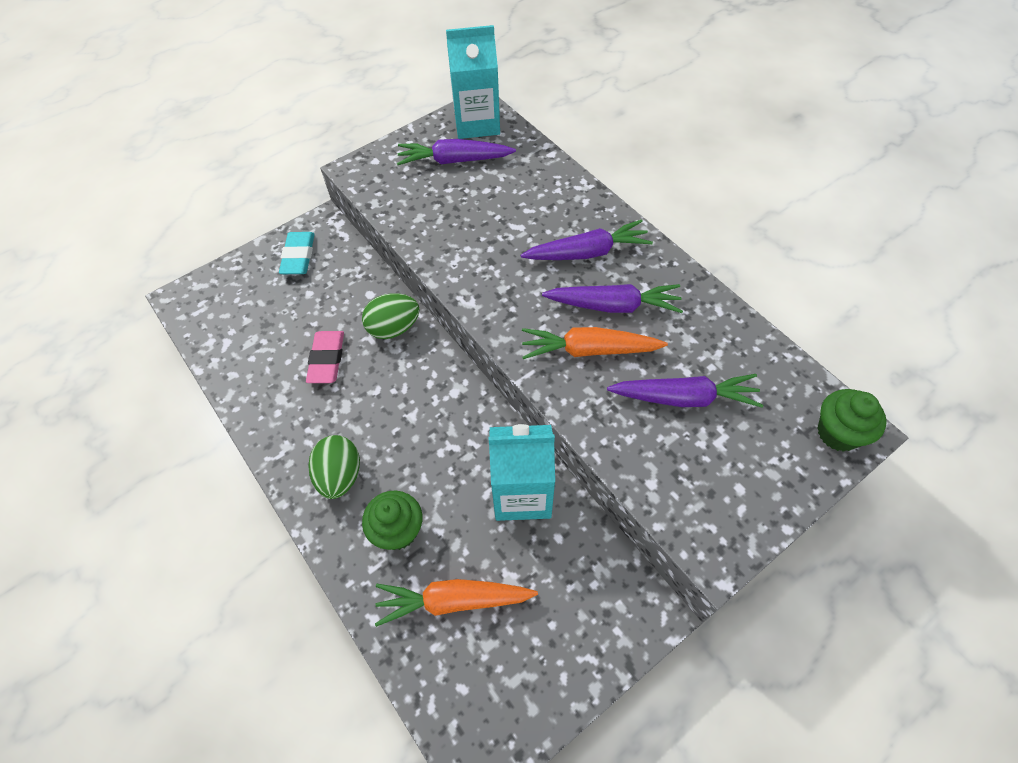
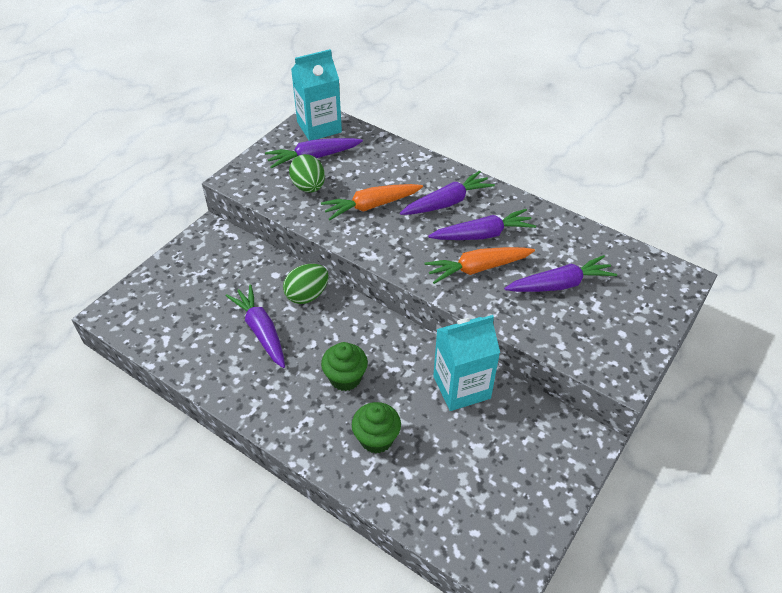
camera: 20 degrees left, 10 degrees down
turquoise eraser [279,232,315,274] -> none
pink eraser [306,331,344,383] -> purple carrot [226,285,285,368]
green egg [309,435,360,499] -> green egg moved to [289,154,325,193]
orange carrot [375,579,538,627] -> orange carrot moved to [321,184,423,220]
green cupcake [817,389,887,451] -> green cupcake moved to [321,342,368,391]

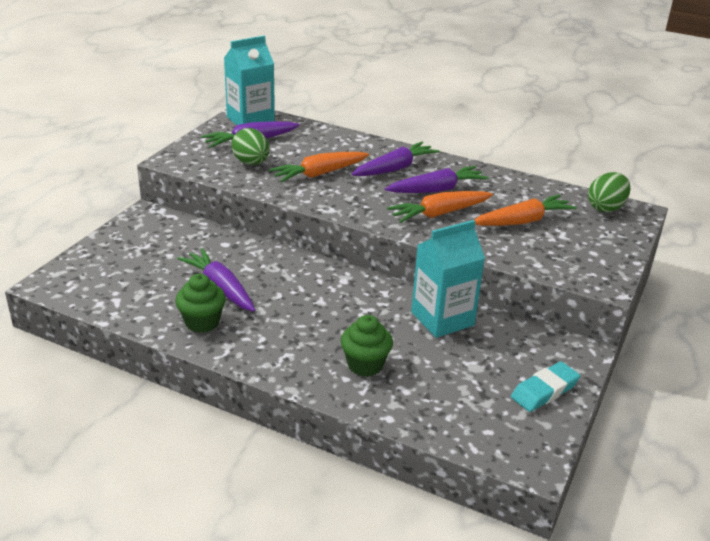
camera: 10 degrees left, 15 degrees down
green egg [283,264,329,304] -> green egg moved to [588,172,630,212]
green cupcake [321,342,368,391] -> green cupcake moved to [175,274,226,333]
purple carrot [504,255,617,292] -> orange carrot [474,194,577,226]
none -> turquoise eraser [511,362,580,412]

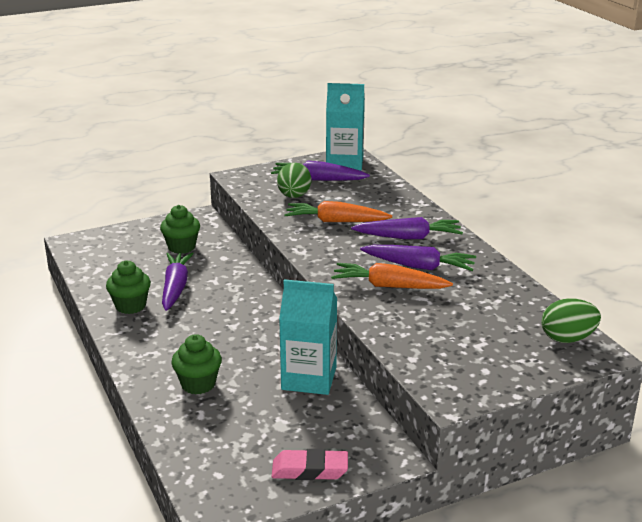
camera: 40 degrees right, 5 degrees down
orange carrot [474,194,577,226] -> none
turquoise eraser [511,362,580,412] -> pink eraser [272,449,348,480]
none -> green cupcake [160,205,200,254]

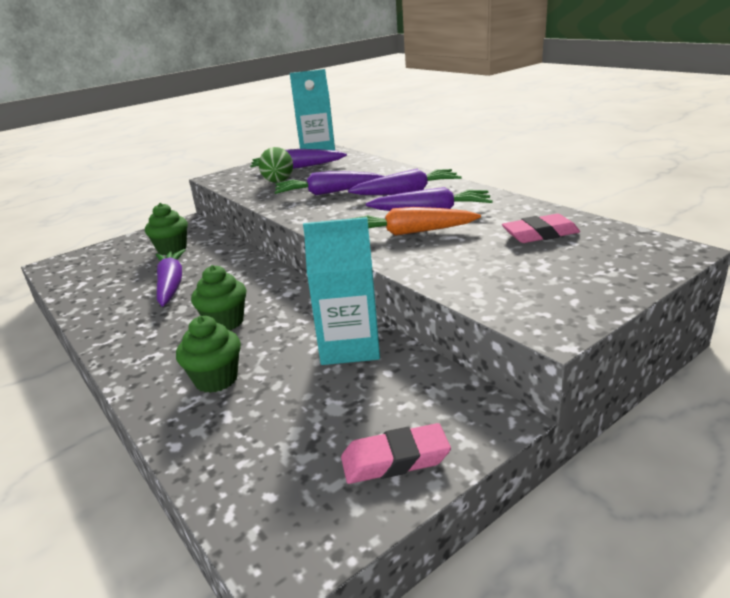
camera: 10 degrees left, 0 degrees up
green cupcake [106,260,151,314] -> green cupcake moved to [191,265,247,330]
orange carrot [284,201,392,222] -> purple carrot [275,171,384,195]
green egg [542,298,601,343] -> none
none -> pink eraser [502,214,580,243]

